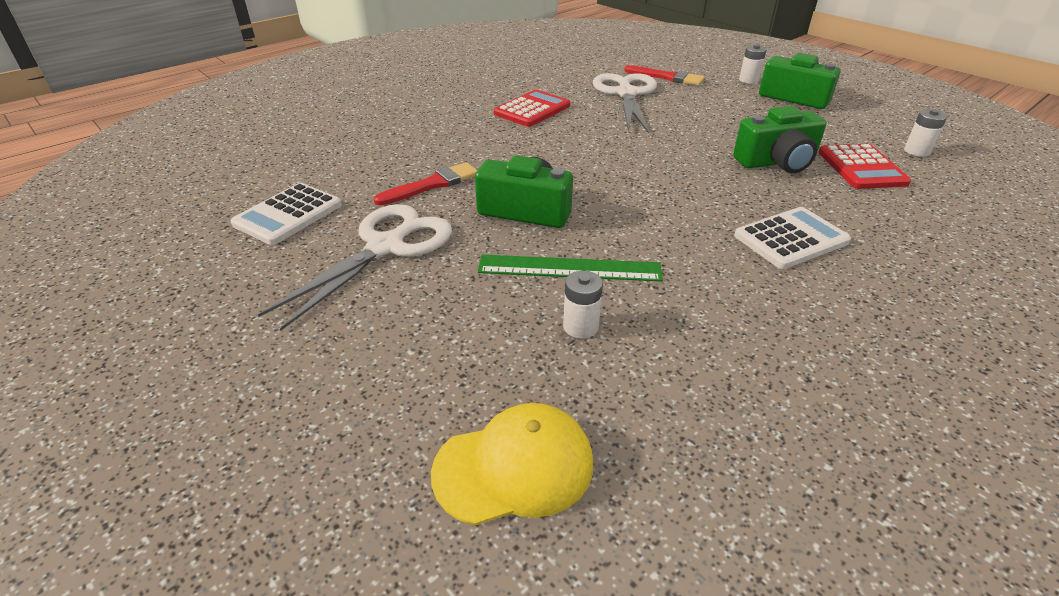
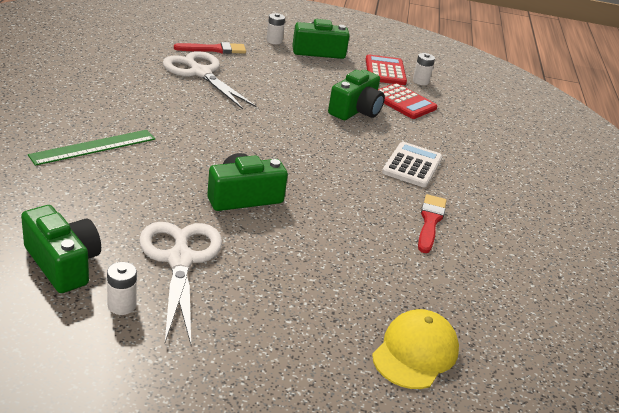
camera: 45 degrees left, 5 degrees down
white calculator [231,183,342,245] -> green camera [21,205,101,293]
red brush [374,162,477,205] -> red brush moved to [418,194,447,253]
green ruler [478,255,663,281] -> green ruler moved to [28,130,155,166]
red calculator [494,90,570,127] -> red calculator moved to [366,55,407,85]
white battery [563,271,603,338] -> white battery moved to [107,262,137,315]

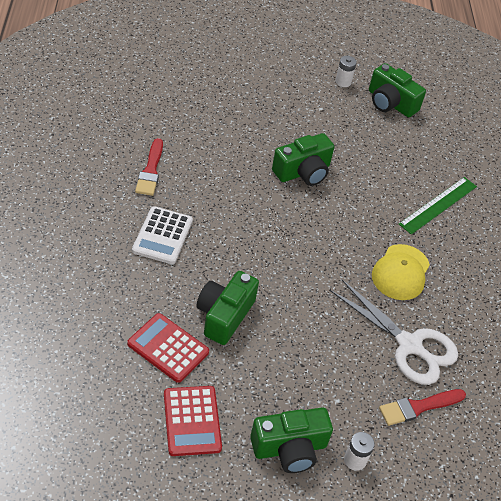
camera: 170 degrees right, 15 degrees up
white scissors [139,222,222,344] -> none
yellow cap [372,309,459,389] -> yellow cap moved to [372,244,430,300]
white battery [413,53,435,85] -> none

